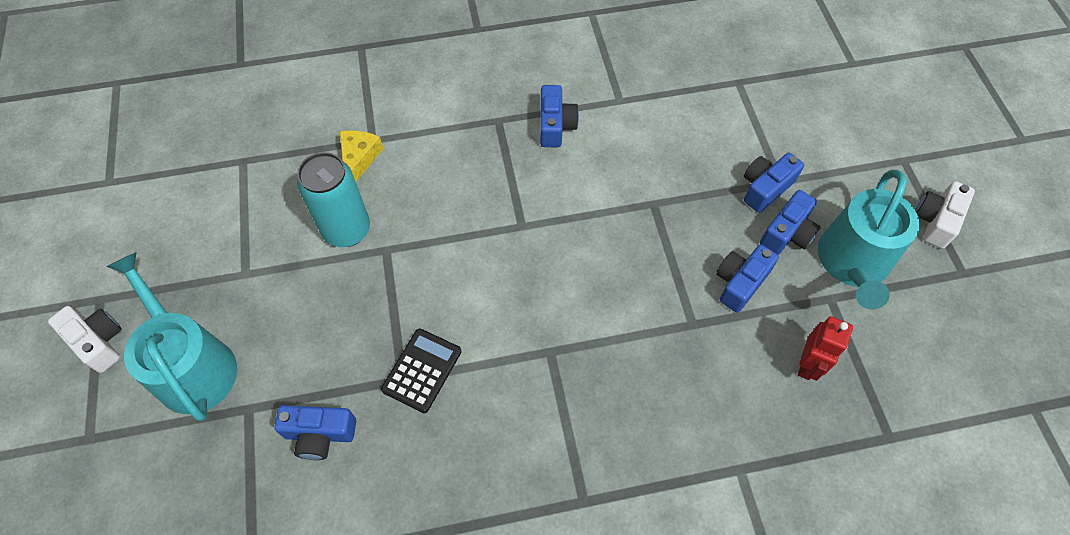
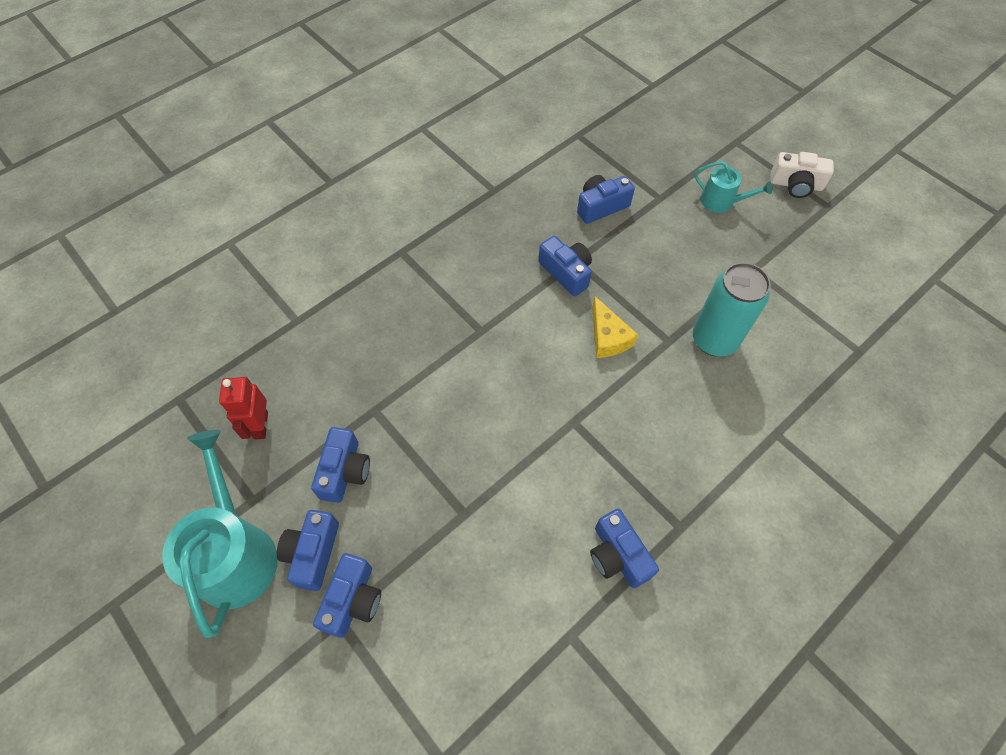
camera: 150 degrees right, 0 degrees up
turquoise watering can [106,252,237,421] -> turquoise watering can [695,161,773,213], size x0.53
yellow cheese [340,130,383,182] -> yellow cheese moved to [592,296,638,358]
black calculator [381,329,461,413] -> blue camera [539,236,592,296]
white camera [915,181,975,249] -> none

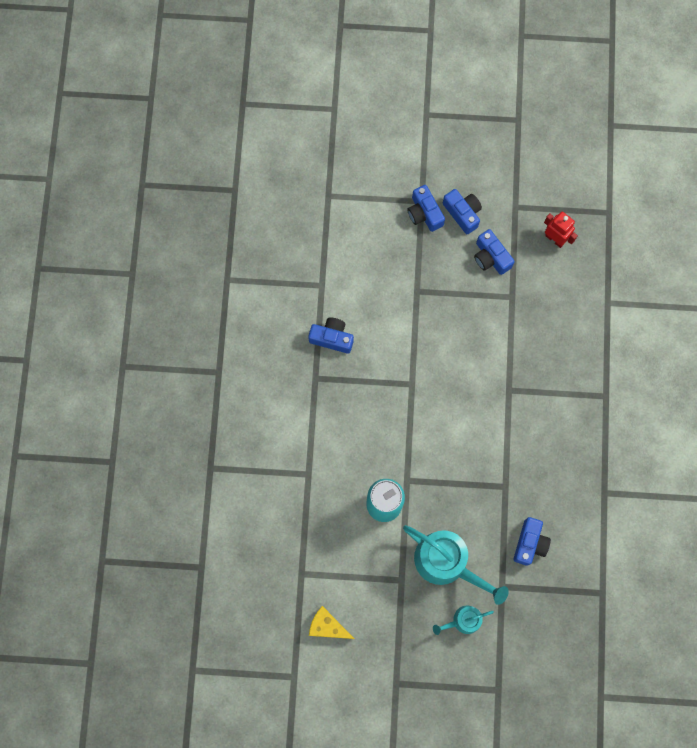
camera: 135 degrees right, 15 degrees up
turquoise watering can [162,430,278,638] -> turquoise watering can moved to [403,525,509,605]
blue camera [539,236,592,296] -> none
yellow cheese [592,296,638,358] -> yellow cheese moved to [309,606,354,639]
white camera [770,152,834,198] -> none

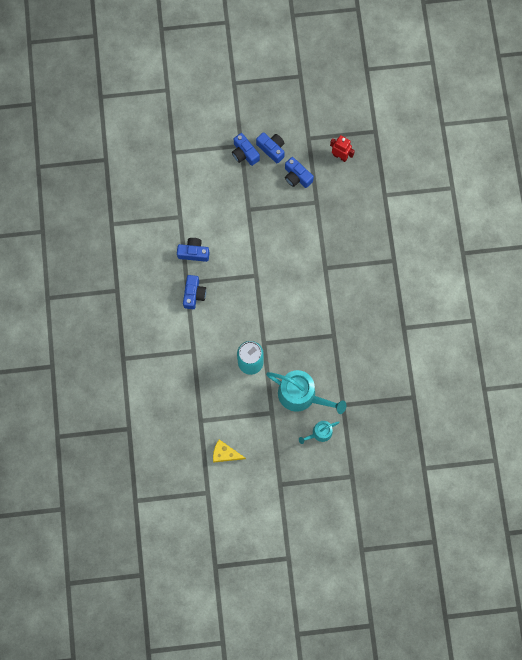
camera: 10 degrees left, 0 degrees up
blue camera [514,517,551,566] -> blue camera moved to [183,275,206,309]

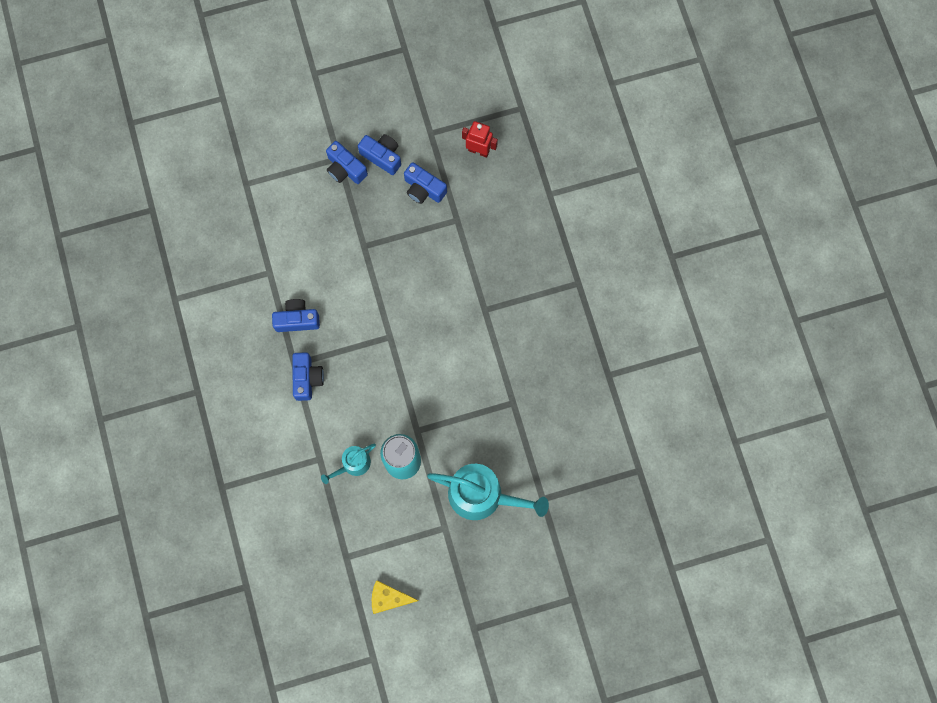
camera: 10 degrees left, 0 degrees up
turquoise watering can [299,421,339,444] -> turquoise watering can moved to [321,443,376,484]

